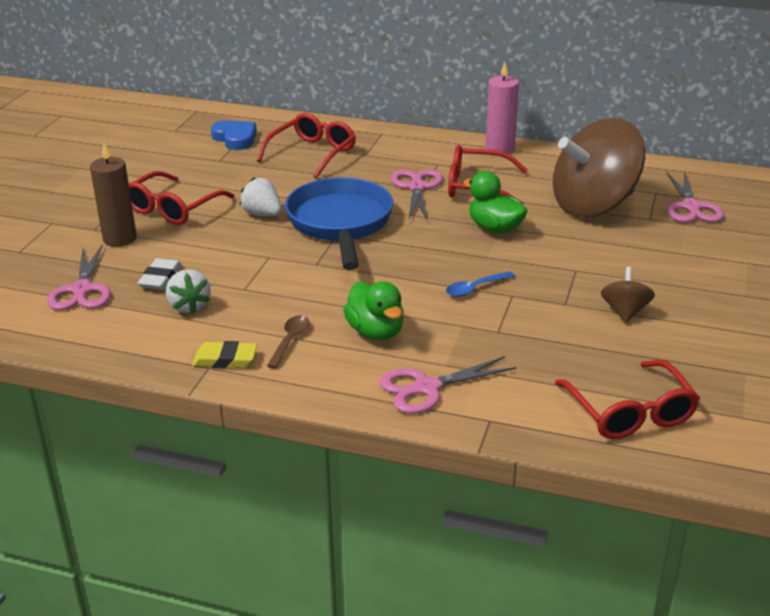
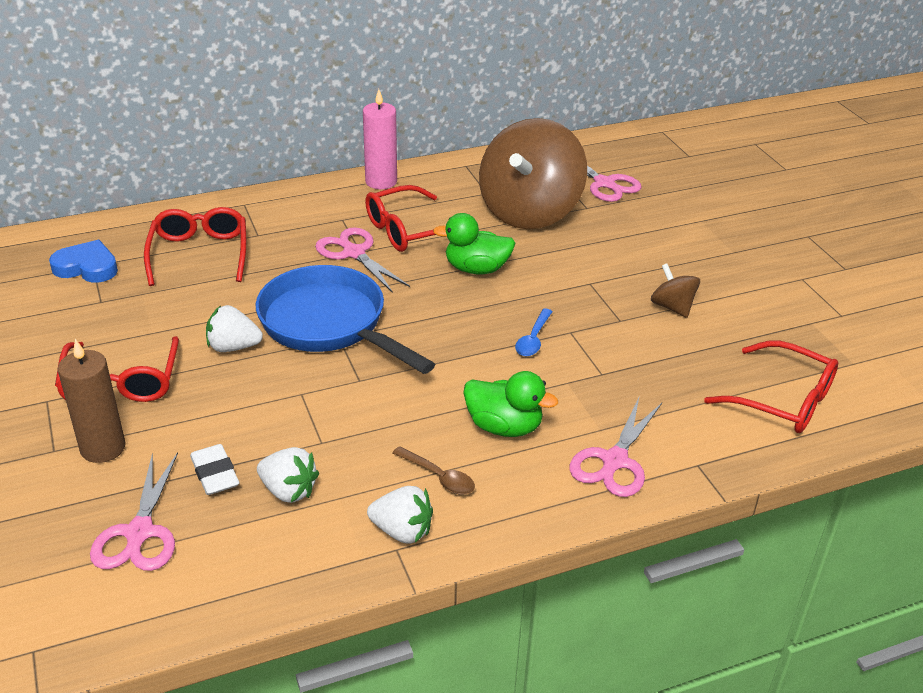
camera: 40 degrees left, 5 degrees up
pink scissors [47,244,111,310] -> pink scissors turned 45 degrees clockwise [90,452,178,571]
yellow eraser [192,341,257,368] -> white strawberry [367,486,433,543]
brown spoon [267,315,309,369] -> brown spoon turned 150 degrees clockwise [393,446,475,495]

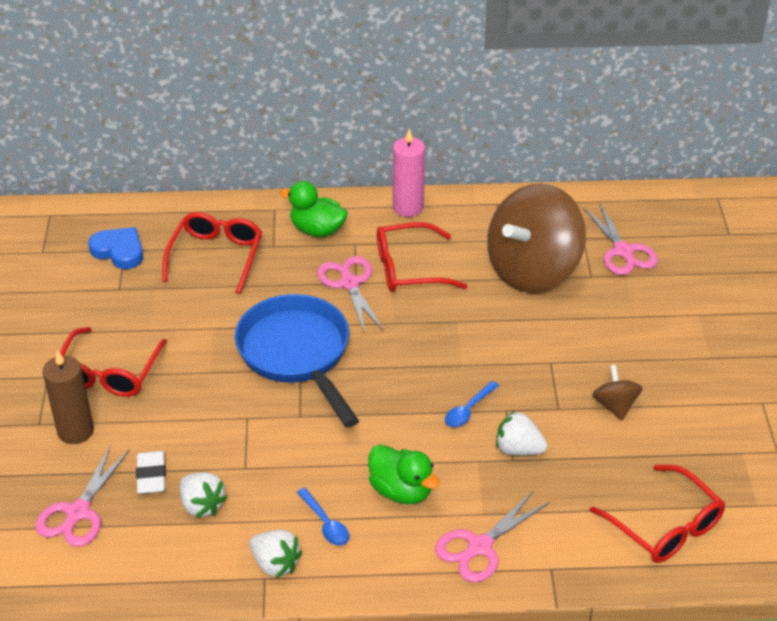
camera: 20 degrees right, 5 degrees up
white strawberry [206,305,263,352] -> white strawberry moved to [496,411,548,456]
brown spoon [393,446,475,495] -> blue spoon [297,488,349,546]
green duck [433,213,516,274] -> green duck moved to [280,181,348,237]

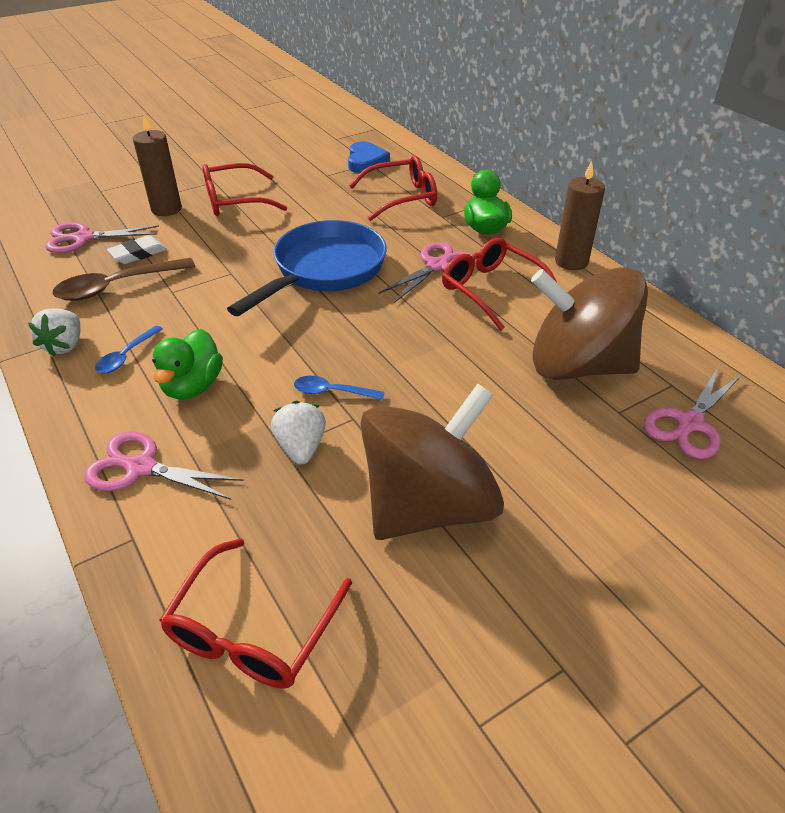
camera: 60 degrees right, 0 degrees up
white strawberry [180,472,227,518] -> brown spoon [53,258,195,301]
pink candle [393,129,425,217] -> brown candle [555,161,605,270]
brown spinning top [592,365,643,420] -> brown spinning top [361,384,504,540], size x2.36

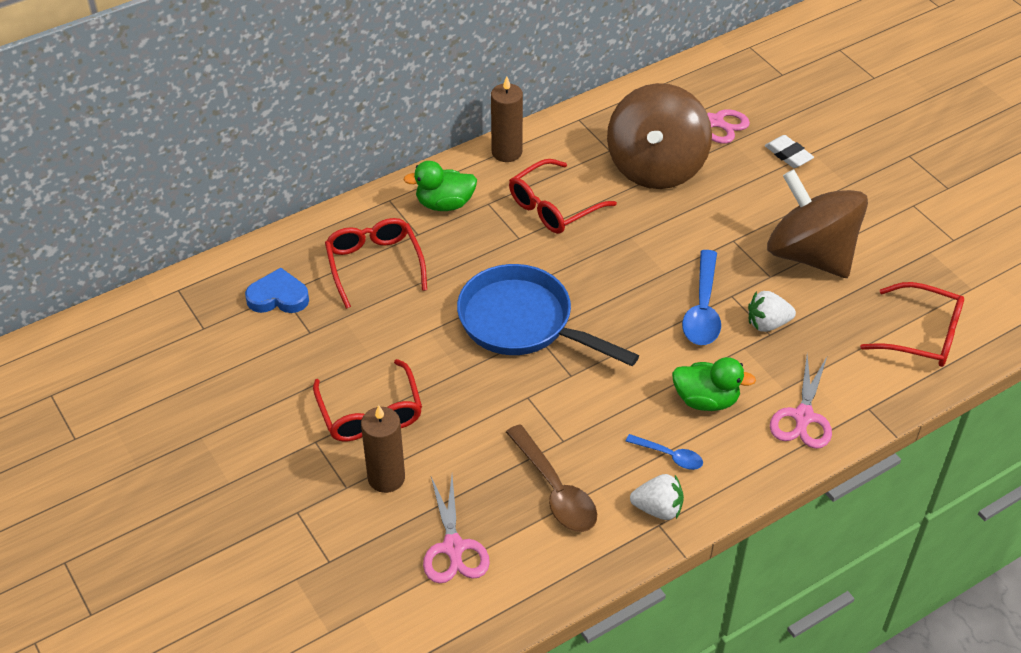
camera: 90 degrees left, 5 degrees up
white eraser [107,235,167,264] -> white eraser moved to [765,135,814,168]
blue spoon [294,376,384,400] -> blue spoon [682,250,721,345], size x1.80
pink scissors [379,242,475,303] -> none

